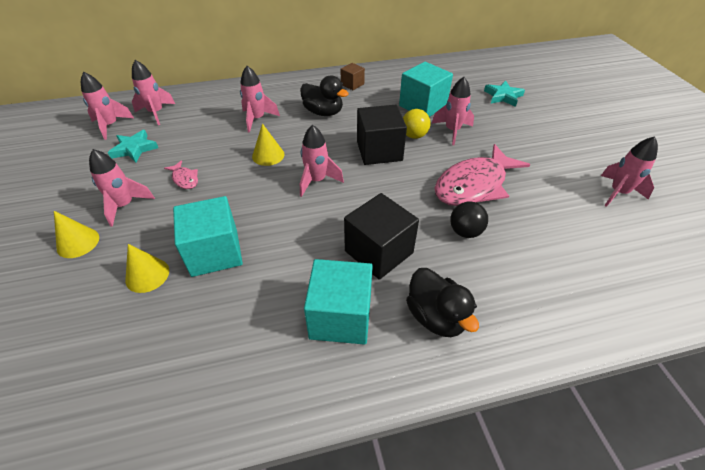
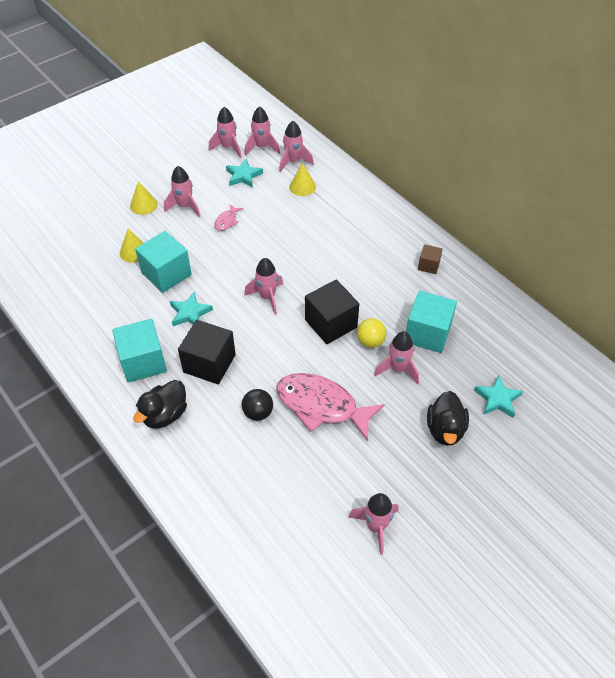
camera: 65 degrees right, 5 degrees up
pink rocket [240,66,280,133] -> pink rocket moved to [209,107,242,158]
yellow cone [252,123,284,166] -> yellow cone moved to [289,163,316,196]
black duck [300,76,349,116] -> black duck moved to [427,391,469,446]
none -> turquoise star [170,292,213,326]

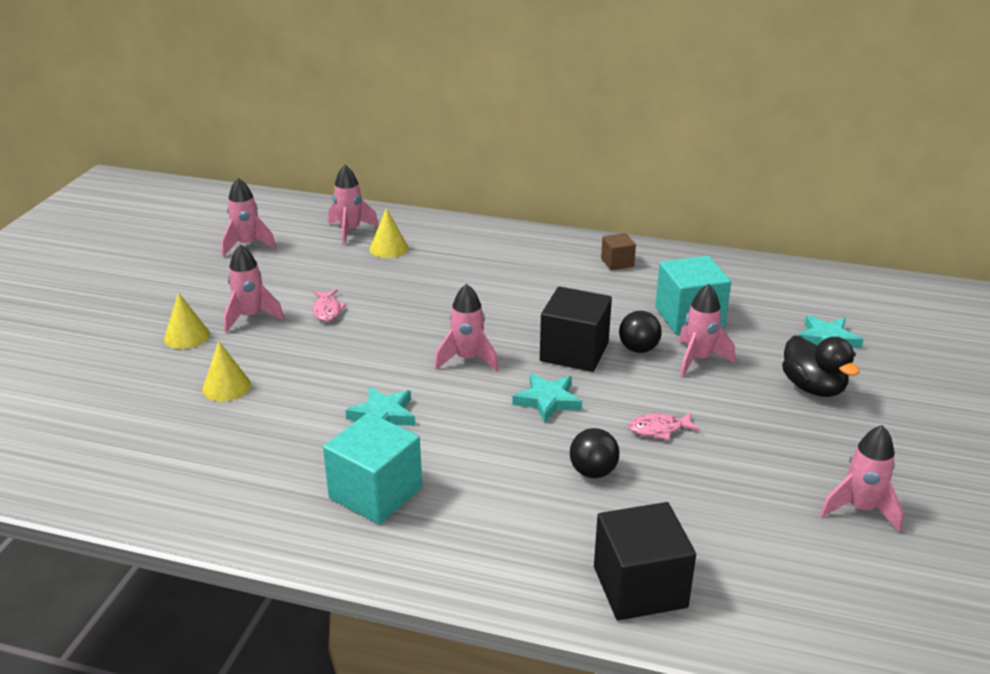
camera: 35 degrees left, 20 degrees down
black duck [133,380,187,428] -> none
turquoise cube [135,231,192,293] -> none
black cube [178,320,236,384] -> black cube moved to [594,502,696,620]
turquoise star [226,158,263,188] -> turquoise star moved to [512,373,582,423]
pink rocket [244,106,280,155] -> none
pink fish [276,373,385,441] -> pink fish [629,412,700,440], size x0.43
yellow ball [357,318,386,348] -> black ball [619,311,662,353]

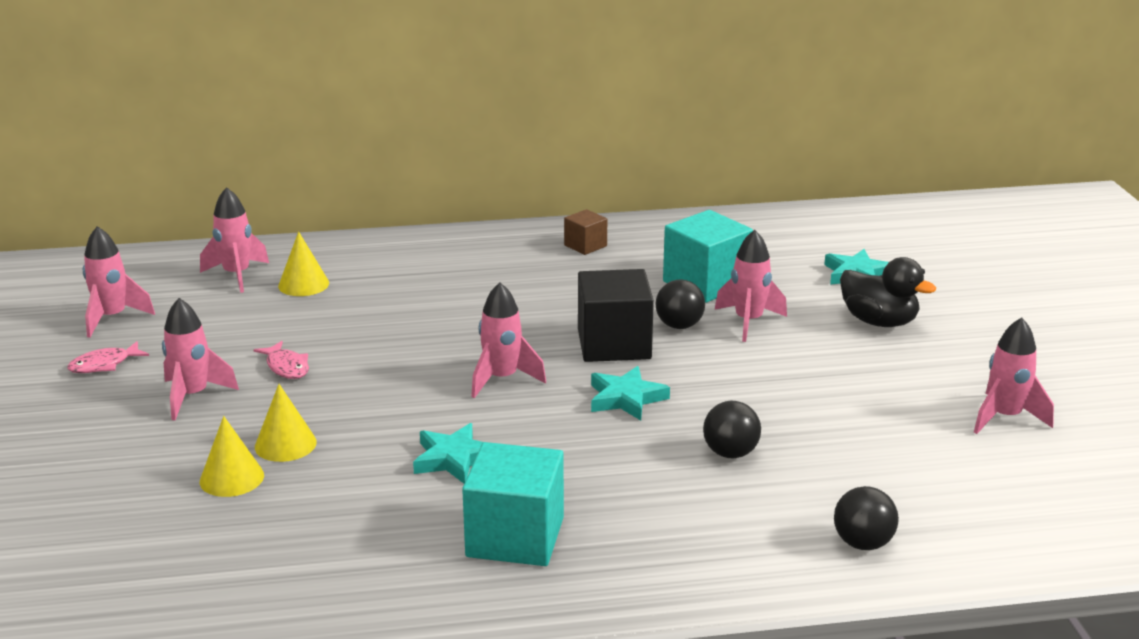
camera: 25 degrees left, 5 degrees down
yellow cone [164,292,210,349] -> yellow cone moved to [255,384,317,462]
black cube [594,502,696,620] -> black ball [834,486,899,550]
pink fish [629,412,700,440] -> pink fish moved to [67,341,149,373]

